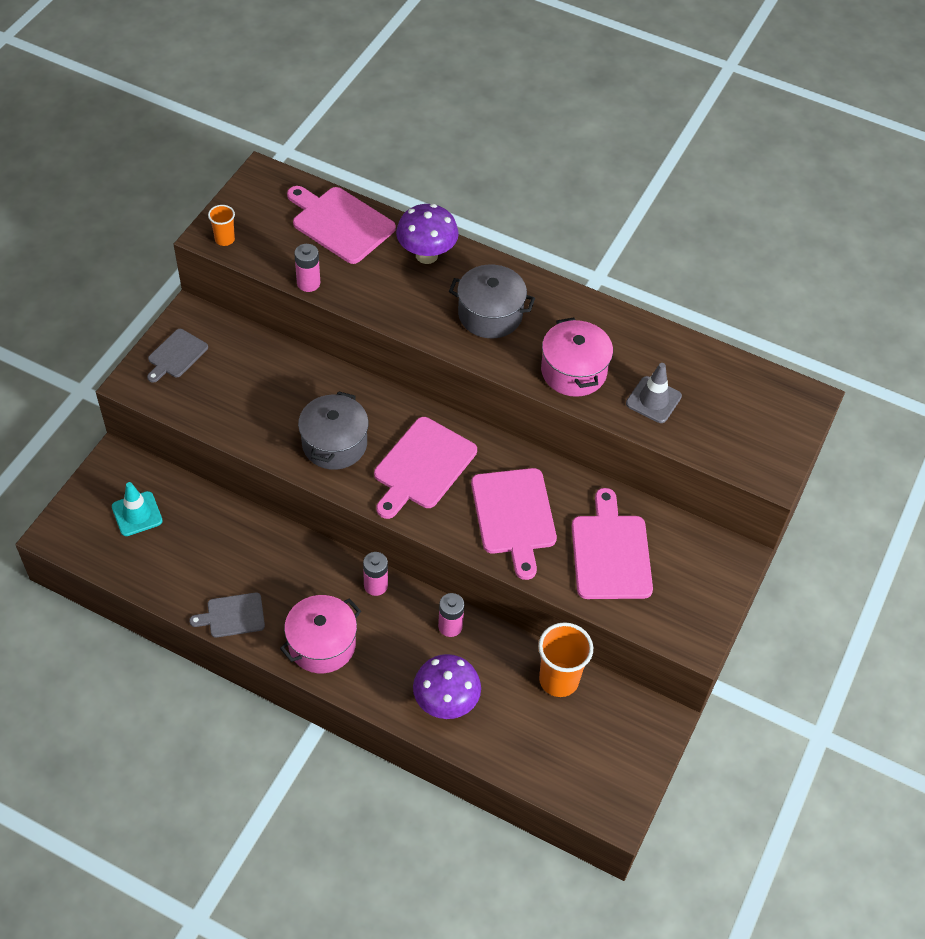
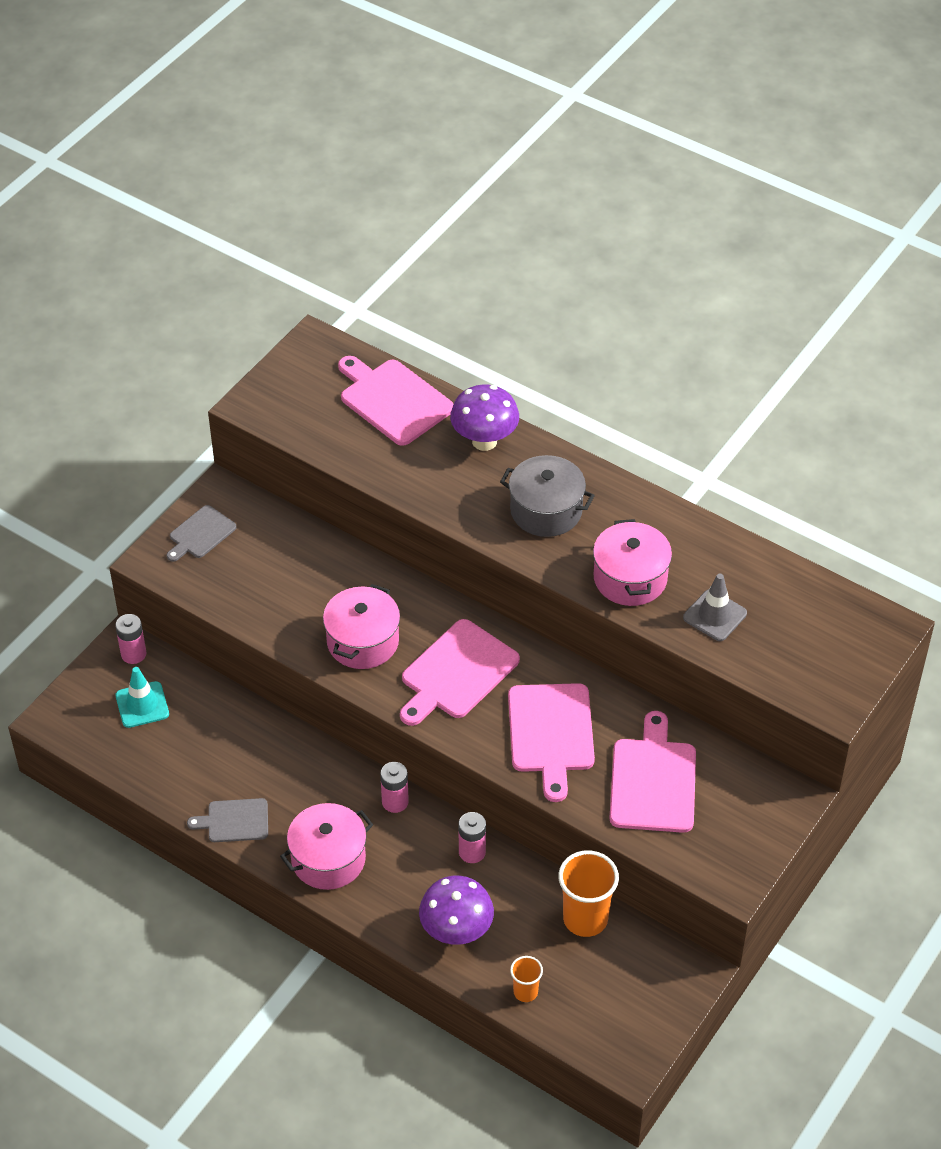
camera: 10 degrees right, 5 degrees down
orange cup [208,205,235,246] -> orange cup moved to [510,956,543,1002]
pink battery [294,244,320,292] -> pink battery moved to [115,614,147,664]
grey pot [298,391,369,470] -> pink pot [323,584,400,669]

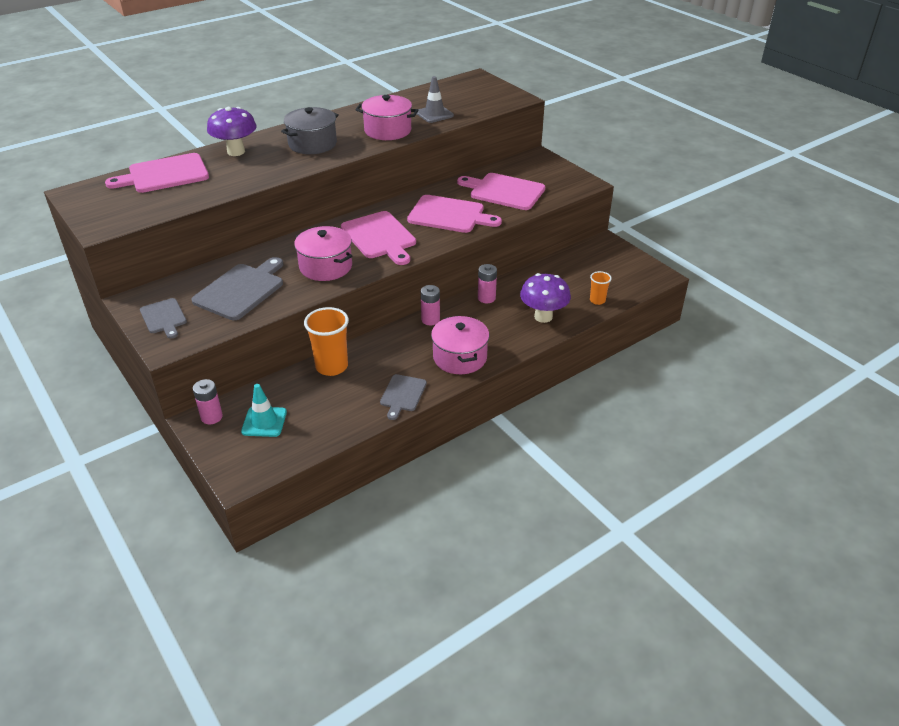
camera: 70 degrees left, 10 degrees down
orange cup [558,850,619,937] -> orange cup moved to [304,307,349,376]
none -> grey cutting board [191,257,283,320]

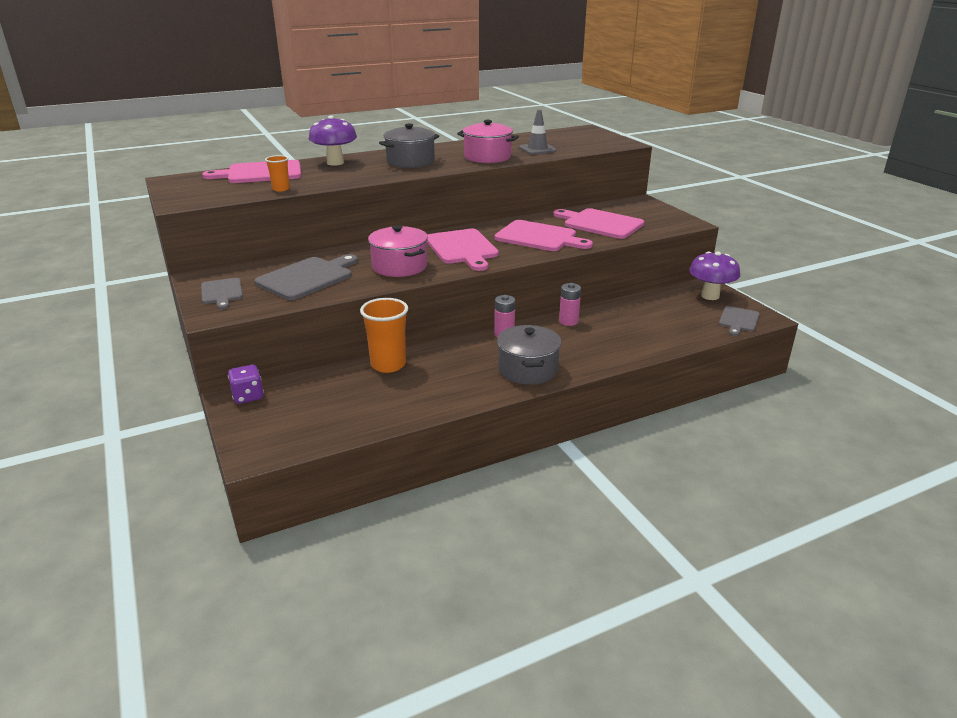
camera: 10 degrees right, 10 degrees down
pink battery [193,379,223,424] -> purple dice [228,365,264,404]
turquoise traffic cone [241,384,287,437] -> none
grey cutting board [380,374,427,420] -> grey cutting board moved to [719,306,760,336]
pink pot [431,316,489,374] -> grey pot [497,325,562,385]
purple mushroom [520,273,571,323] -> purple mushroom moved to [689,251,740,300]
orange cup [590,271,612,305] -> orange cup moved to [265,155,290,192]

